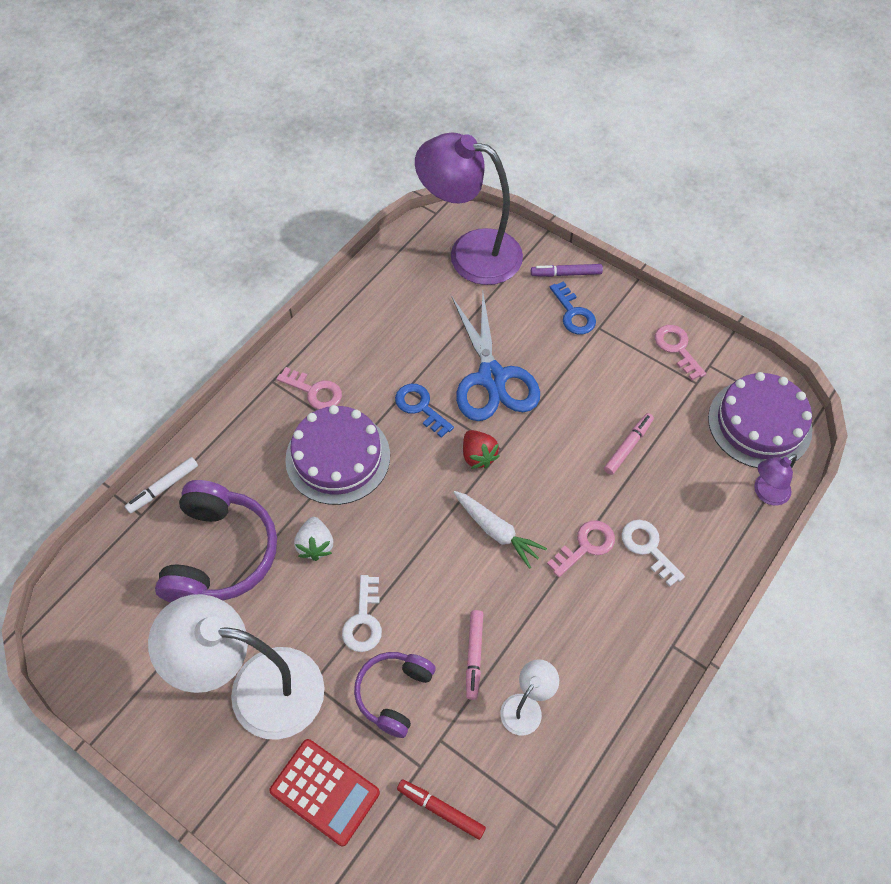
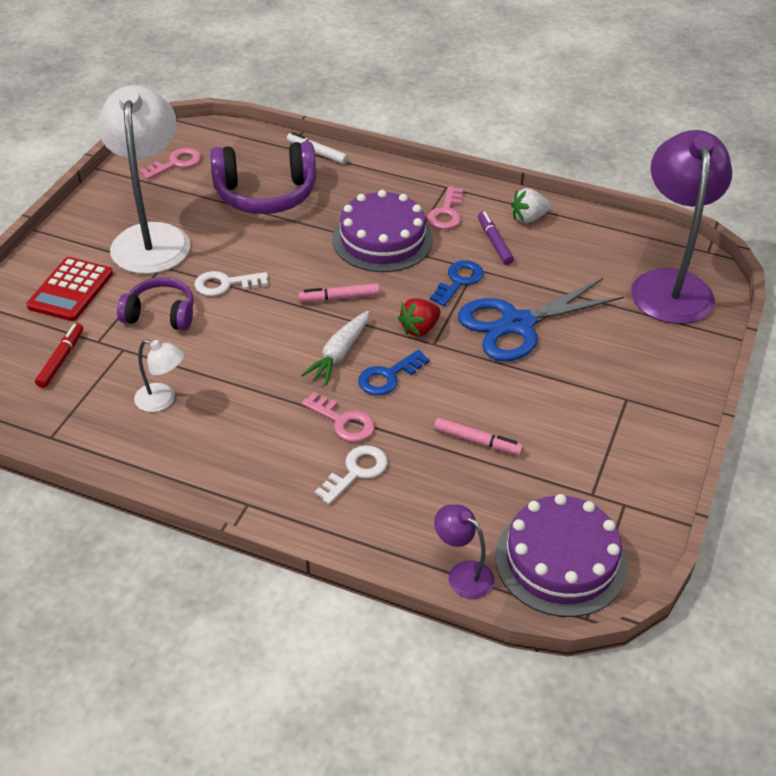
camera: 75 degrees right, 15 degrees down
white strawberry [294,517,333,561] -> white strawberry moved to [511,188,551,223]
pink marker [466,610,483,700] -> pink marker moved to [298,283,380,302]
purple marker [531,264,603,277] -> purple marker moved to [478,212,514,265]
blue key [550,281,596,335] -> blue key moved to [358,350,430,395]
pink key [655,325,706,380] -> pink key moved to [139,148,201,180]

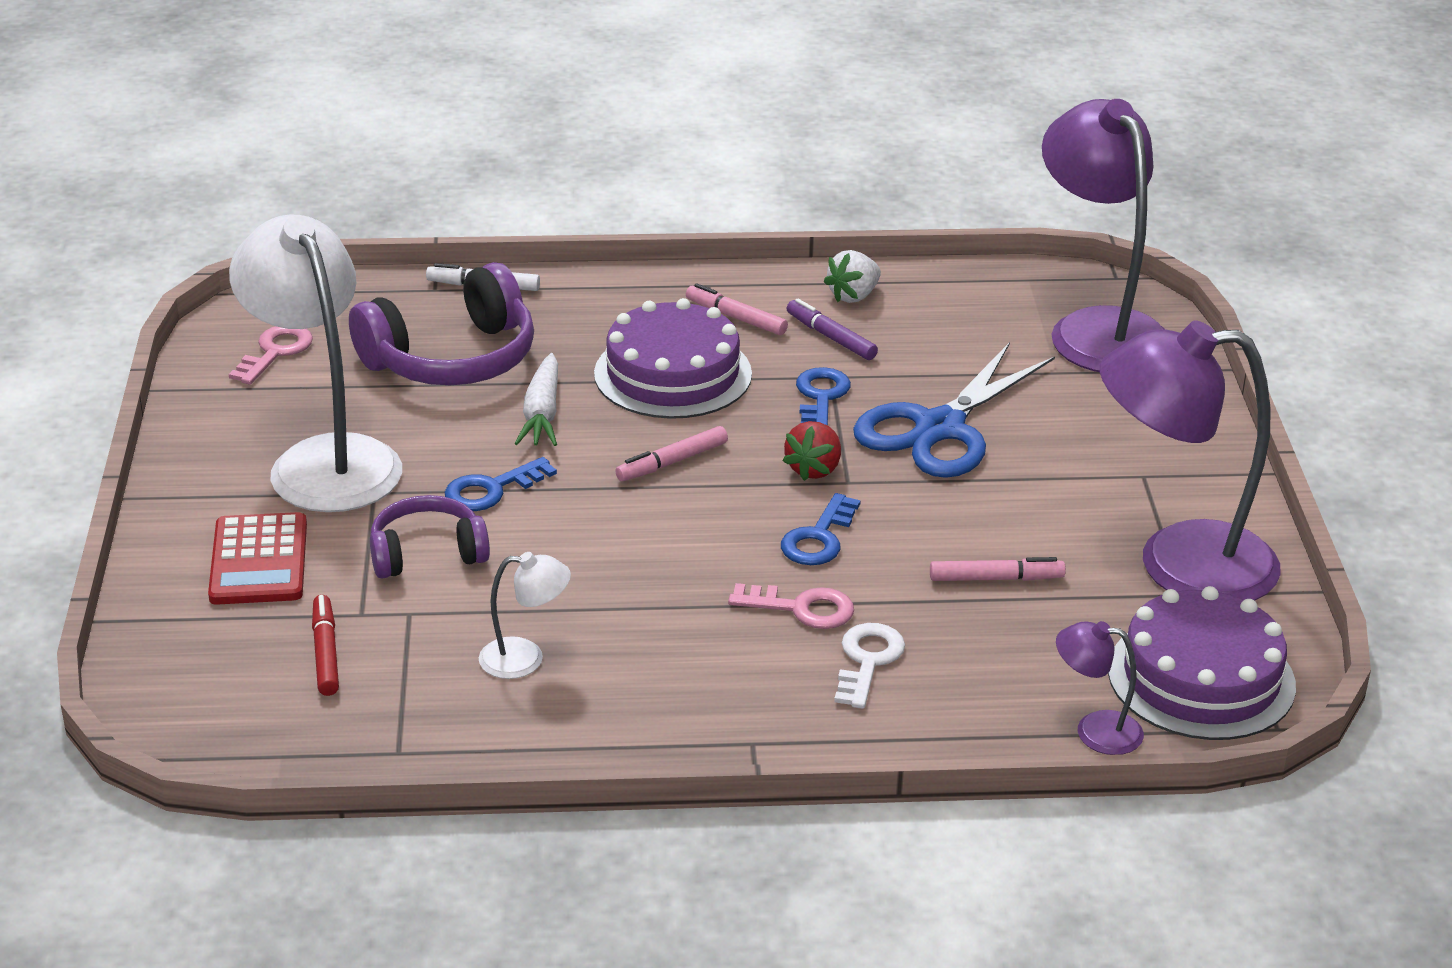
camera: 25 degrees left, 10 degrees down
white key [195,271,268,296] -> blue key [445,457,557,511]
white carrot [301,311,369,385] -> white carrot moved to [514,353,558,446]
pink key [427,186,463,229] -> pink marker [686,283,788,335]
none -> purple lamp [1100,321,1281,601]

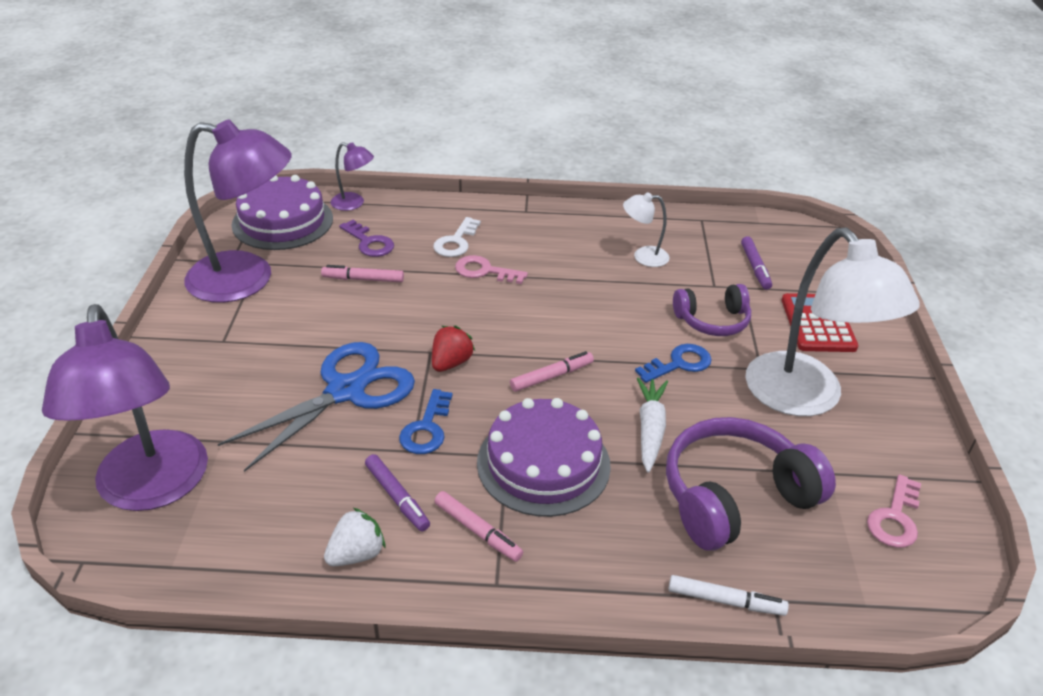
camera: 175 degrees left, 5 degrees up
red marker [312,595,339,696] -> purple marker [741,236,772,290]
blue key [781,493,861,565] -> none
none -> purple key [339,220,394,257]

